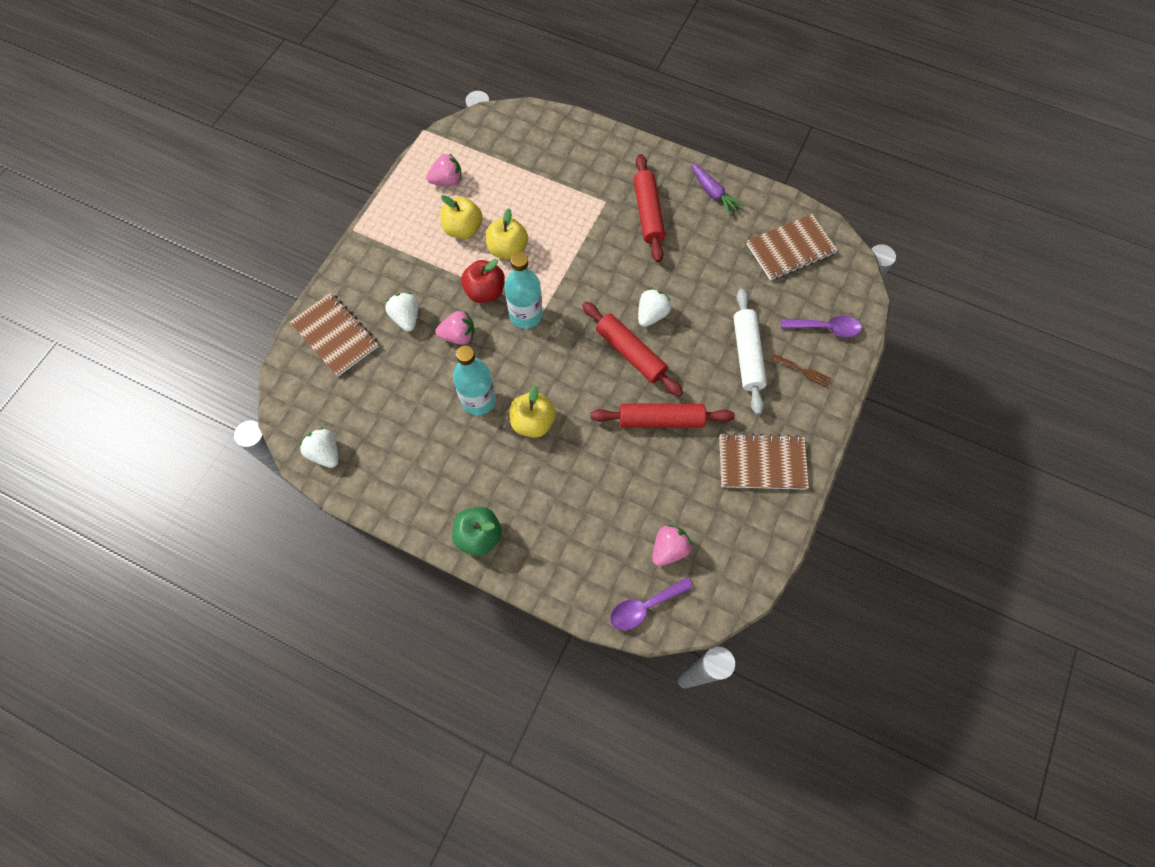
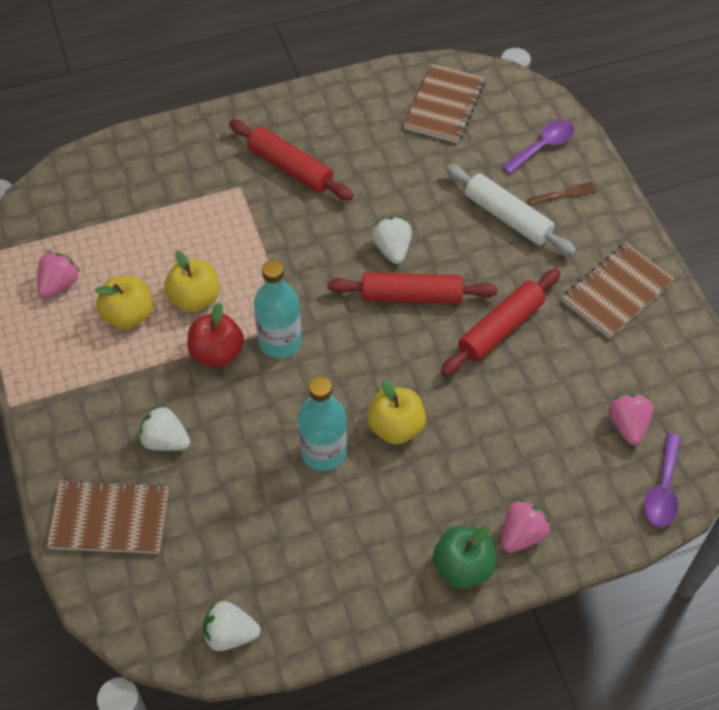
camera: 45 degrees left, 10 degrees down
pink strawberry [435,311,474,345] -> pink strawberry moved to [501,500,550,553]
purple carrot [691,163,743,215] -> none

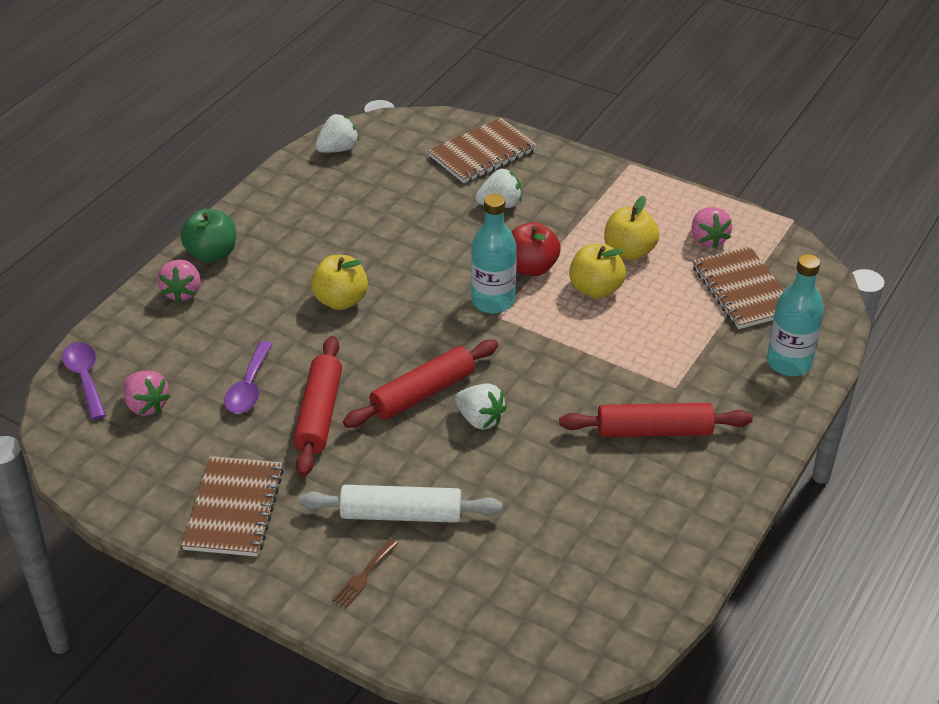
camera: 140 degrees right, 15 degrees down
turquoise bottle [298,377,347,471] -> turquoise bottle moved to [767,254,824,376]
brown notebook [404,64,485,143] -> brown notebook moved to [693,247,784,329]
purple spoon [501,120,575,174] -> purple spoon moved to [224,341,273,414]

